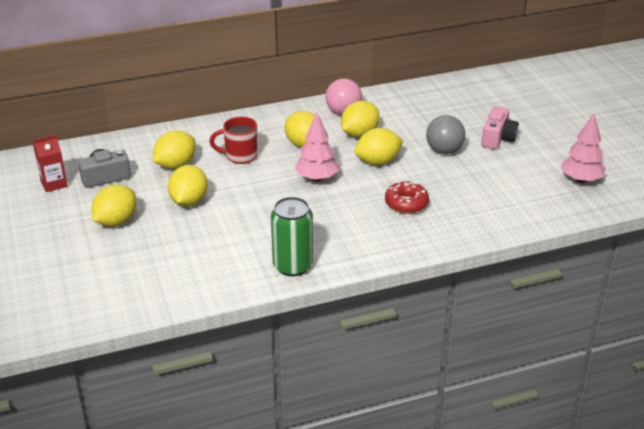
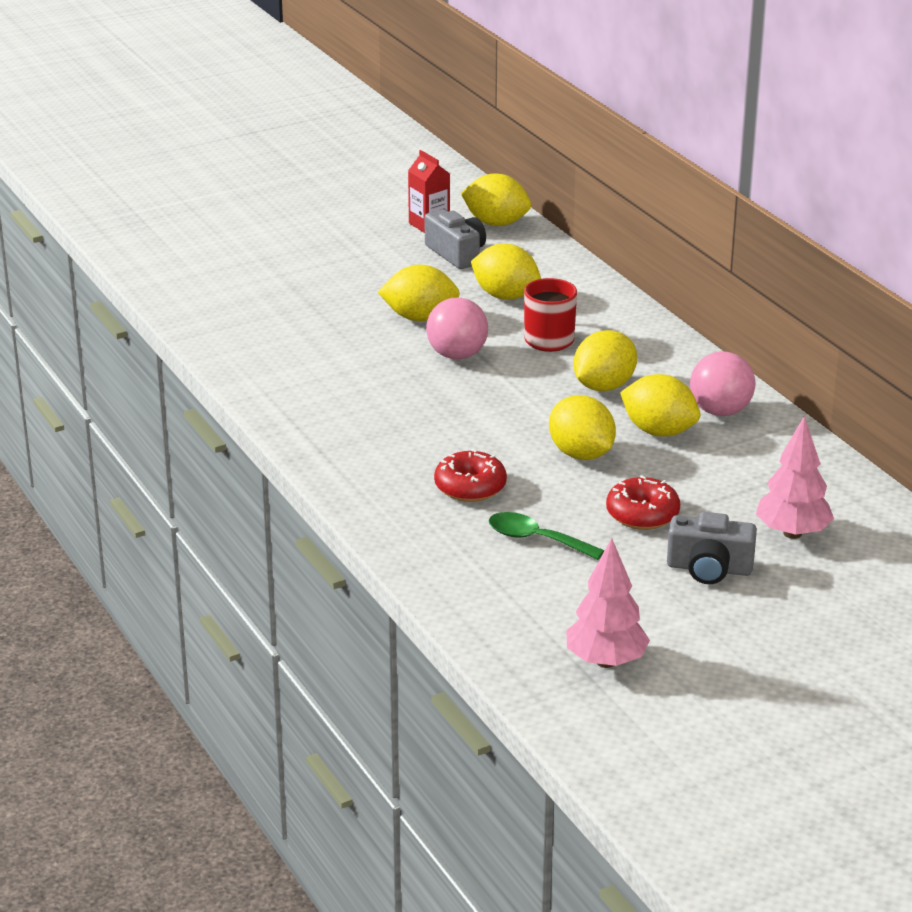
camera: 80 degrees right, 5 degrees down
yellow lemon [92,185,136,227] -> yellow lemon moved to [461,173,531,226]
green can [271,197,313,276] -> none
pink tree [295,112,339,182] -> pink tree moved to [756,416,834,539]
grey ball [426,115,465,154] -> red donut [606,475,680,530]
pink camera [481,106,519,149] -> grey camera [667,512,757,584]
none -> pink ball [426,297,488,359]
none -> green spoon [489,512,604,560]

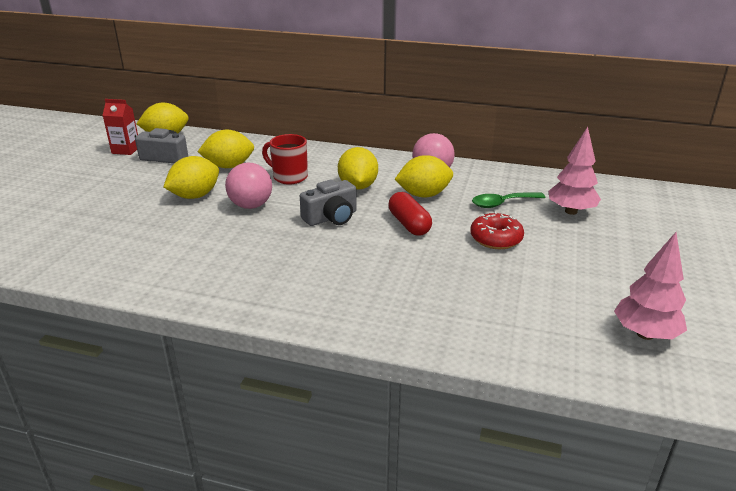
camera: 45 degrees left, 0 degrees up
red donut [434,449,507,502] -> none
green spoon [489,512,604,560] -> green spoon moved to [472,192,546,208]
yellow lemon [549,395,616,460] -> red capsule [388,192,432,236]
grey camera [667,512,757,584] -> grey camera moved to [300,180,357,226]

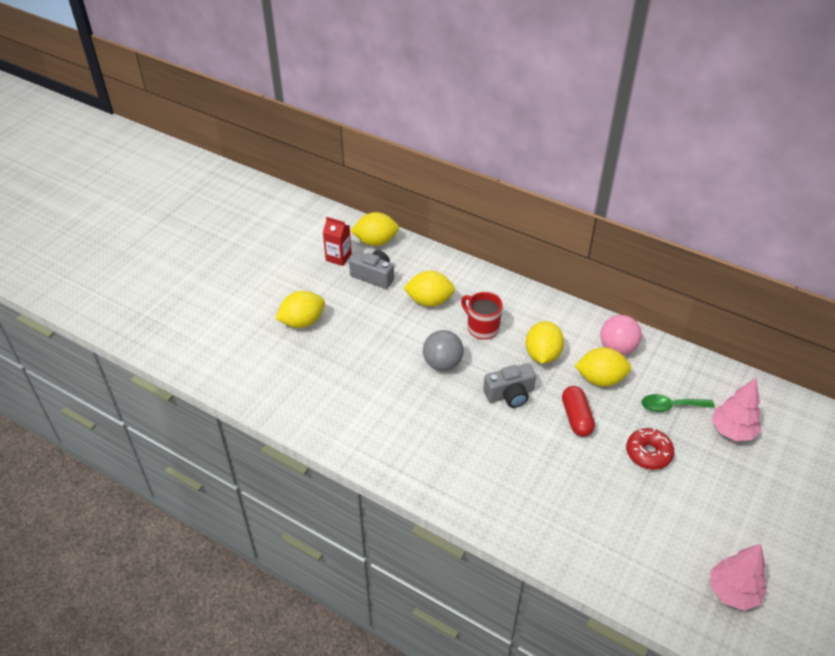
camera: 15 degrees right, 15 degrees up
yellow lemon [164,156,219,199] -> yellow lemon moved to [275,291,325,328]
pink ball [225,163,272,209] -> grey ball [423,330,464,371]

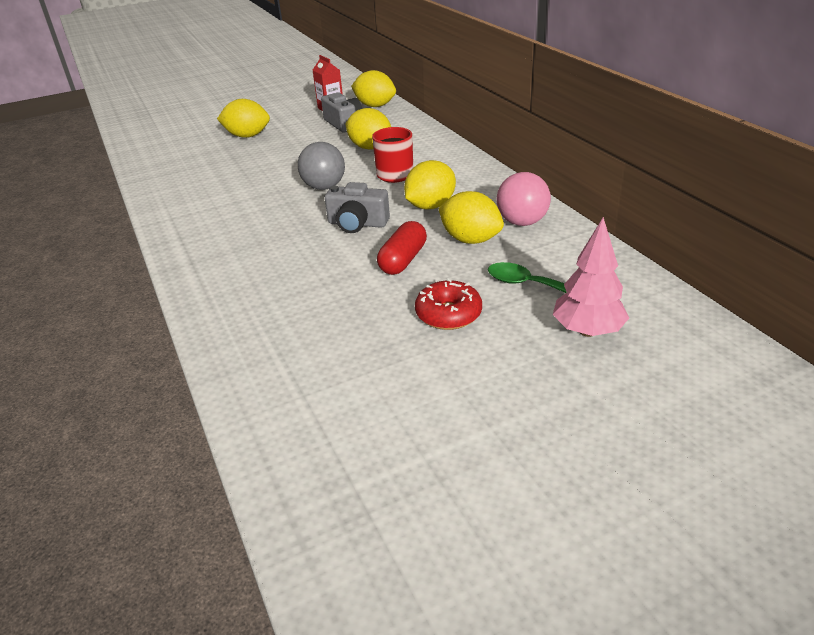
camera: 35 degrees right, 10 degrees down
pink tree [710,544,767,611] -> none

